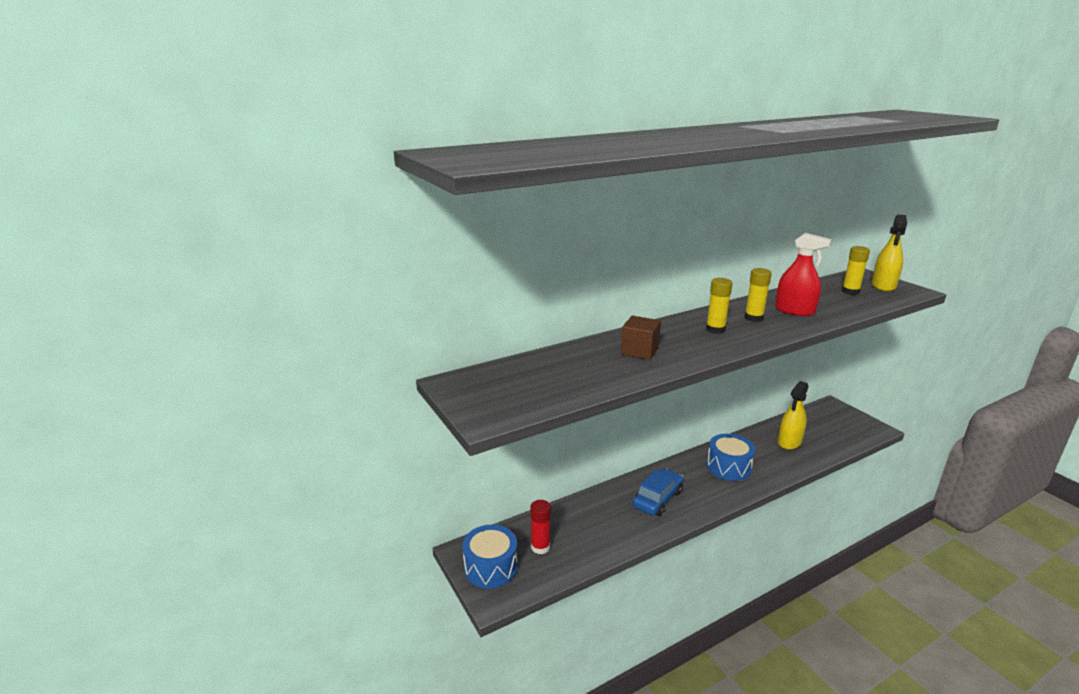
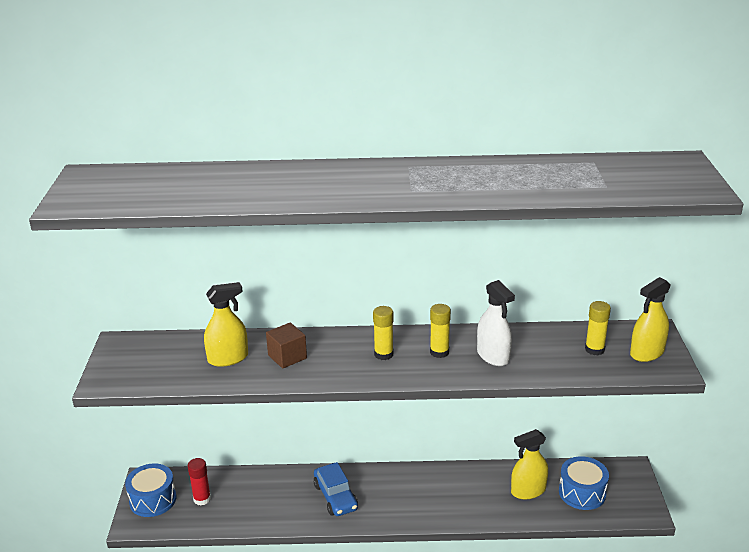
camera: 30 degrees right, 5 degrees up
blue car [633,469,684,516] -> blue car turned 90 degrees clockwise [314,462,358,516]
blue drum [707,434,755,481] -> blue drum moved to [559,456,609,510]
red spray bottle [775,233,832,316] -> white spray bottle [477,280,515,366]
none -> yellow spray bottle [204,282,248,367]

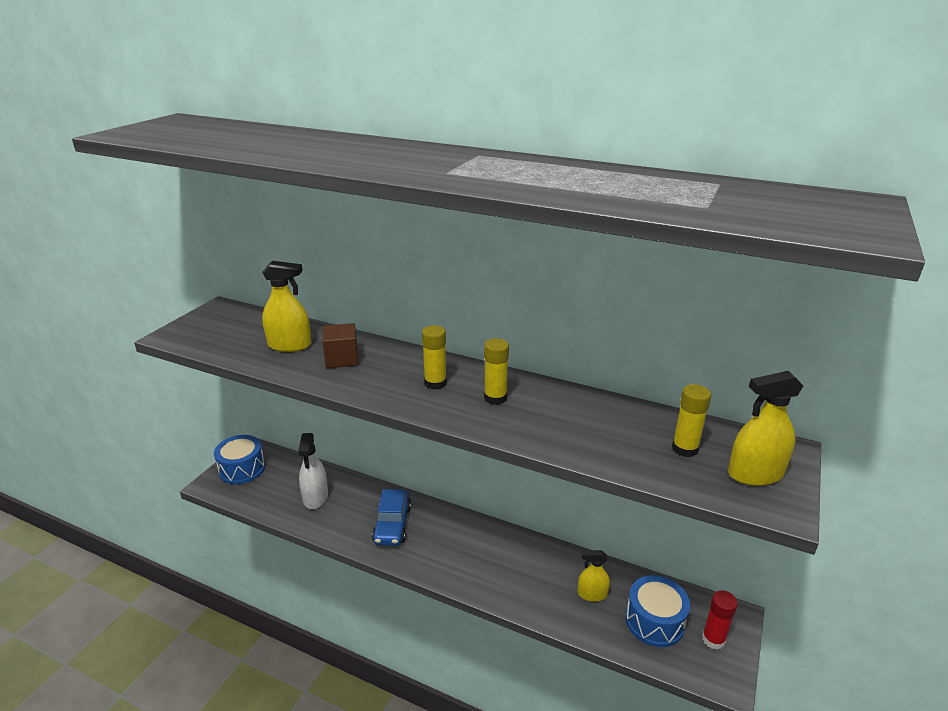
camera: 25 degrees right, 0 degrees up
red glue stick [188,458,211,505] -> red glue stick moved to [702,590,738,650]
white spray bottle [477,280,515,366] -> white spray bottle moved to [298,433,328,509]
yellow spray bottle [511,429,548,499] -> yellow spray bottle [578,550,610,602], size x0.66

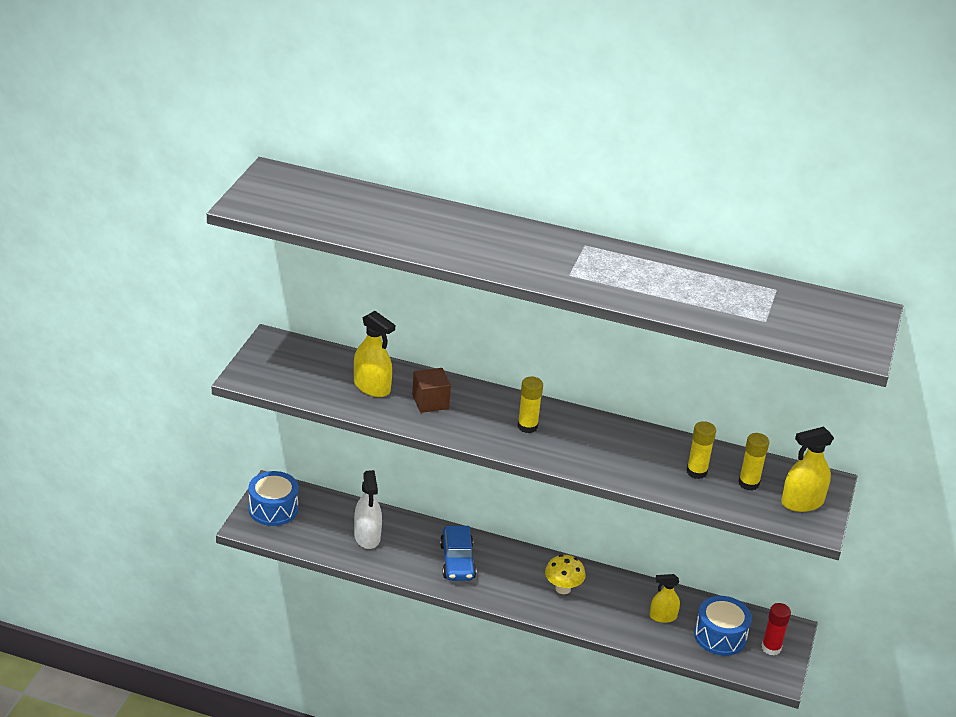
camera: 10 degrees left, 5 degrees up
yellow spray bottle [262,261,311,352] -> yellow spray bottle turned 45 degrees clockwise [354,311,395,397]
yellow glue stick [484,338,509,405] -> yellow glue stick moved to [687,421,716,479]
none -> yellow mushroom [545,554,585,594]

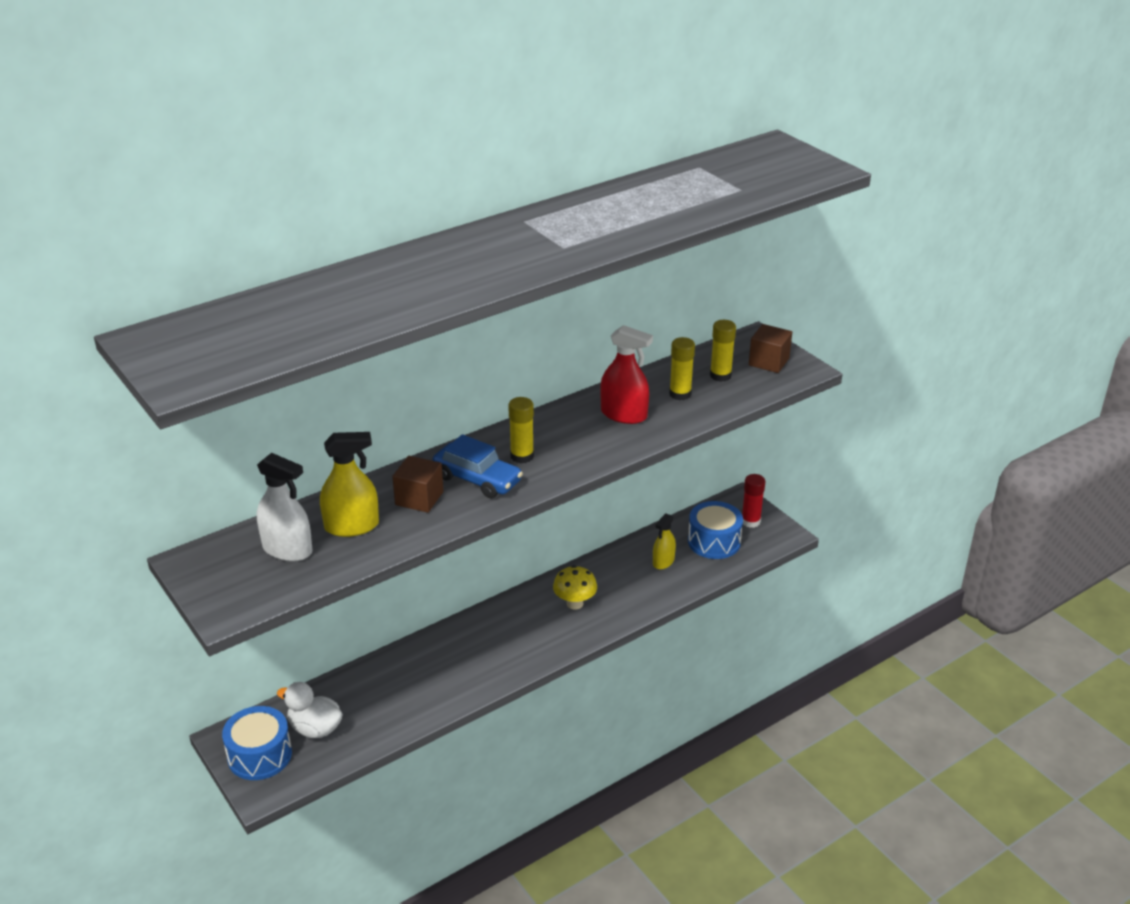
camera: 50 degrees left, 0 degrees up
white spray bottle [354,470,382,549] -> white spray bottle moved to [257,453,312,562]
blue car [440,526,476,581] -> blue car moved to [433,434,523,498]
yellow spray bottle [781,427,834,512] -> brown cube [749,324,792,373]
none -> white duck [277,682,343,738]
none -> red spray bottle [600,325,653,424]

